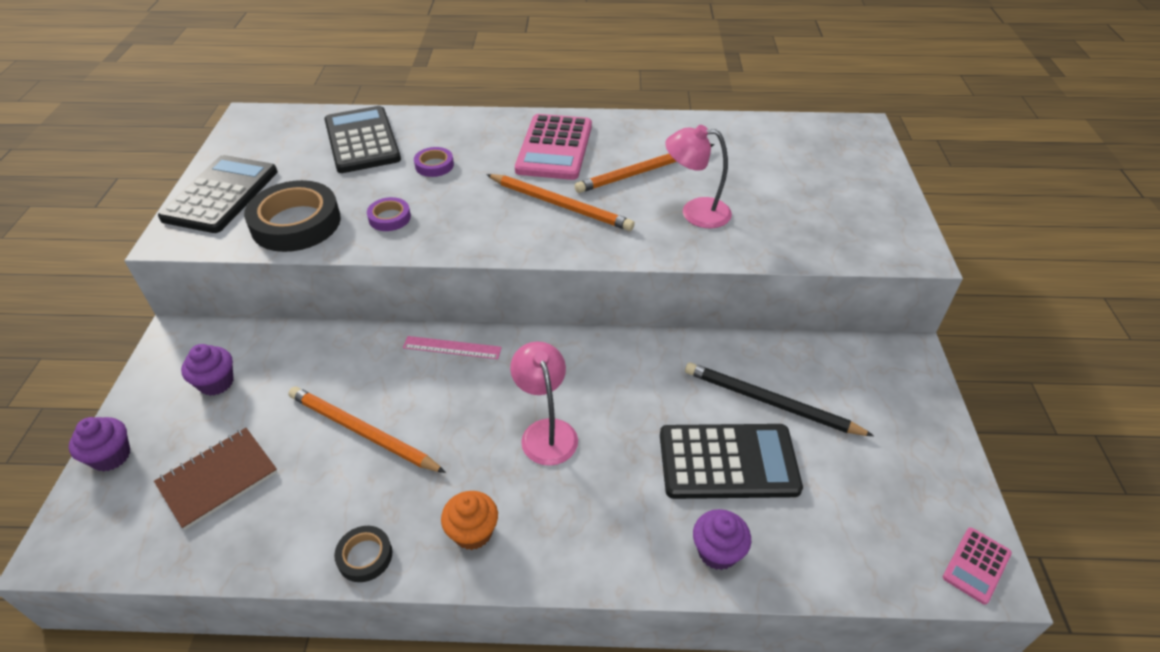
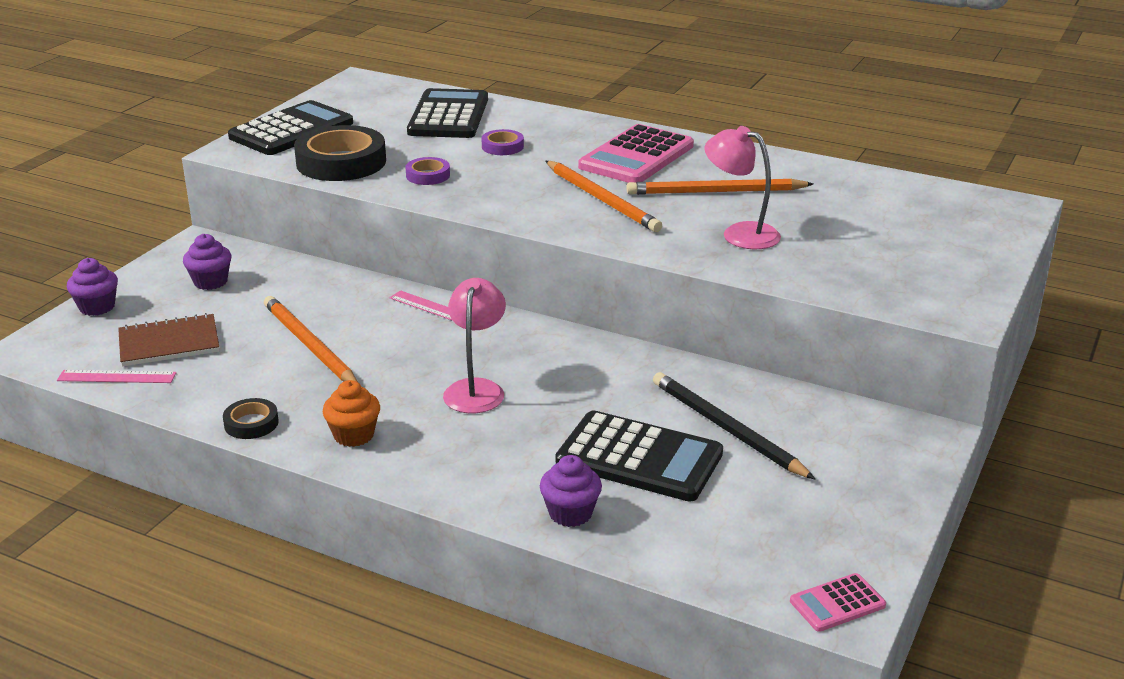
camera: 25 degrees right, 15 degrees down
none -> pink ruler [57,370,176,383]

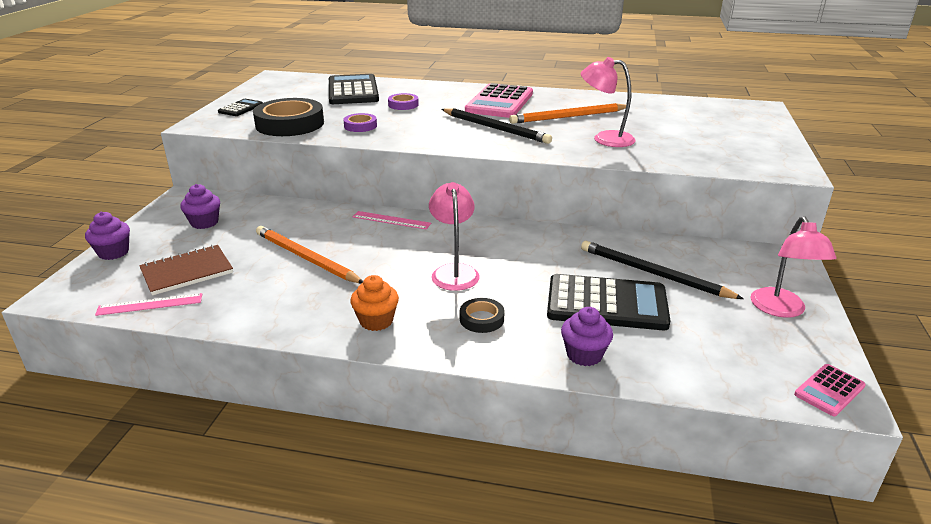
camera: 15 degrees left, 0 degrees up
black tape [223,398,279,439] -> black tape moved to [460,298,505,333]
black calculator [228,100,353,155] -> black calculator [218,99,263,116], size x0.49
orange pencil [546,161,662,232] -> black pencil [442,108,552,144]
none -> pink lamp [750,216,837,318]

